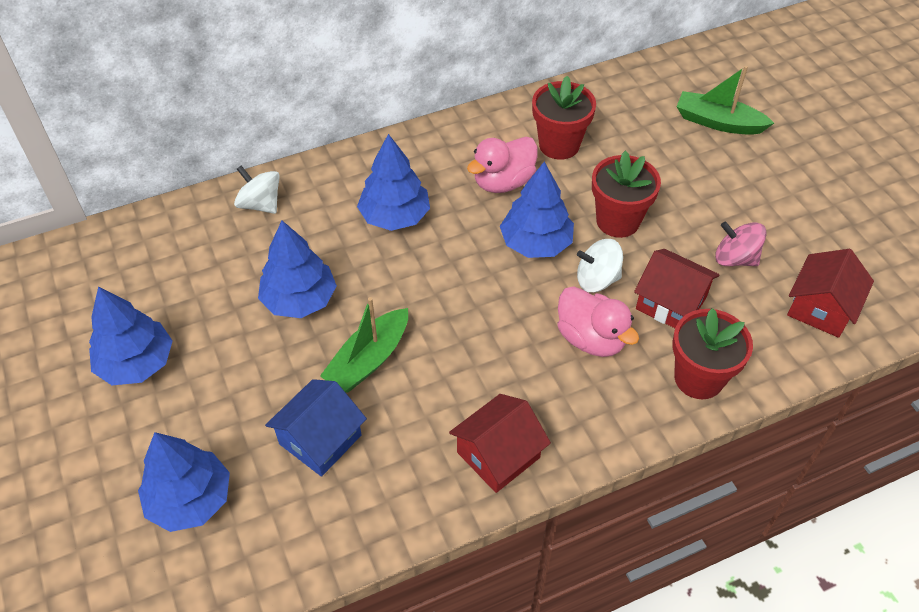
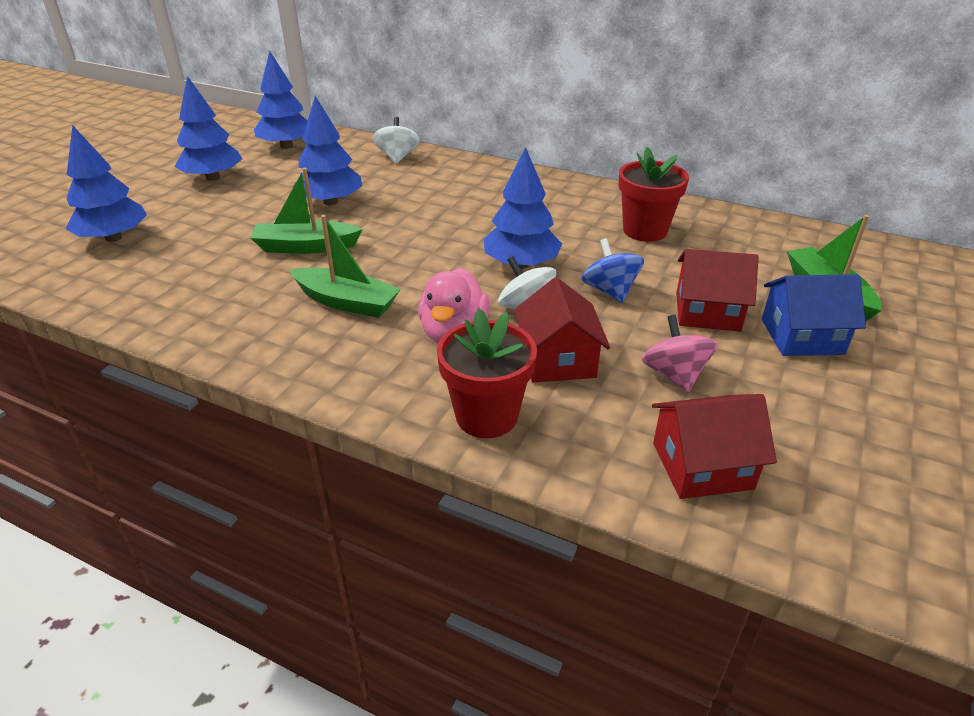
camera: 50 degrees right, 15 degrees down
blue house [265,379,367,477] -> blue house moved to [762,274,866,356]
blue tree [357,134,430,231] -> blue tree moved to [254,51,307,149]
red house [449,394,551,493] -> red house moved to [676,249,759,331]
pink duck [467,137,537,193] -> none
red flower pot [592,151,661,238] -> blue spinning top [582,238,644,303]
none -> green boat [290,215,401,318]

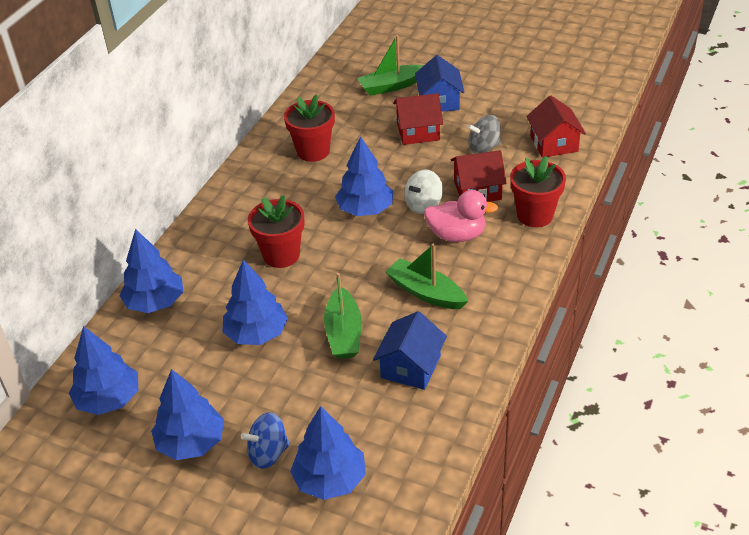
camera: 90 degrees left, 5 degrees up
green boat [290,215,401,318] -> green boat turned 75 degrees counterclockwise [386,243,468,309]
white spinning top [373,117,420,164] -> blue tree [119,229,183,313]
blue spinning top [582,238,644,303] -> blue spinning top moved to [241,412,290,469]
pink spinning top [642,315,718,393] -> grey spinning top [467,115,501,154]
red house [676,249,759,331] -> red house turned 75 degrees clockwise [393,93,443,145]
none -> red flower pot [248,195,305,268]
none -> blue house [373,311,447,390]

